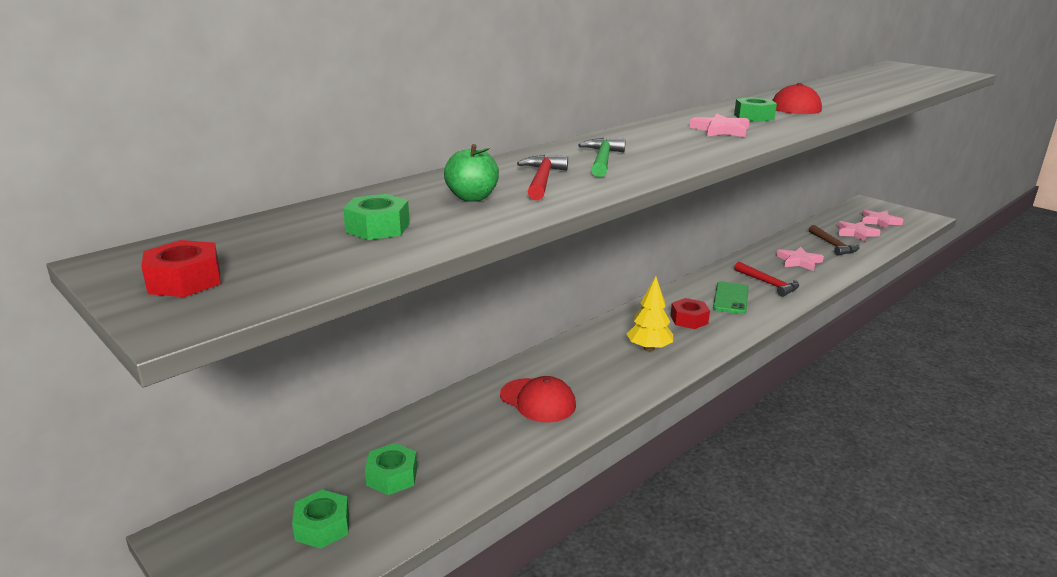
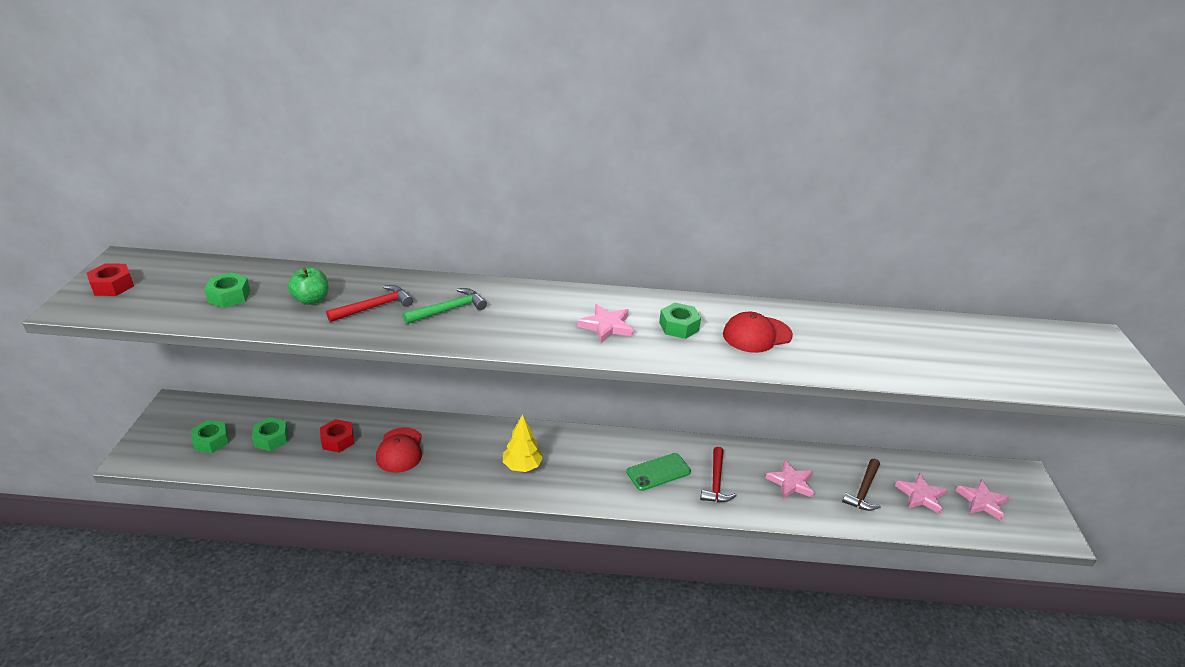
camera: 45 degrees right, 10 degrees up
red nut [671,298,710,329] -> red nut moved to [320,419,354,453]

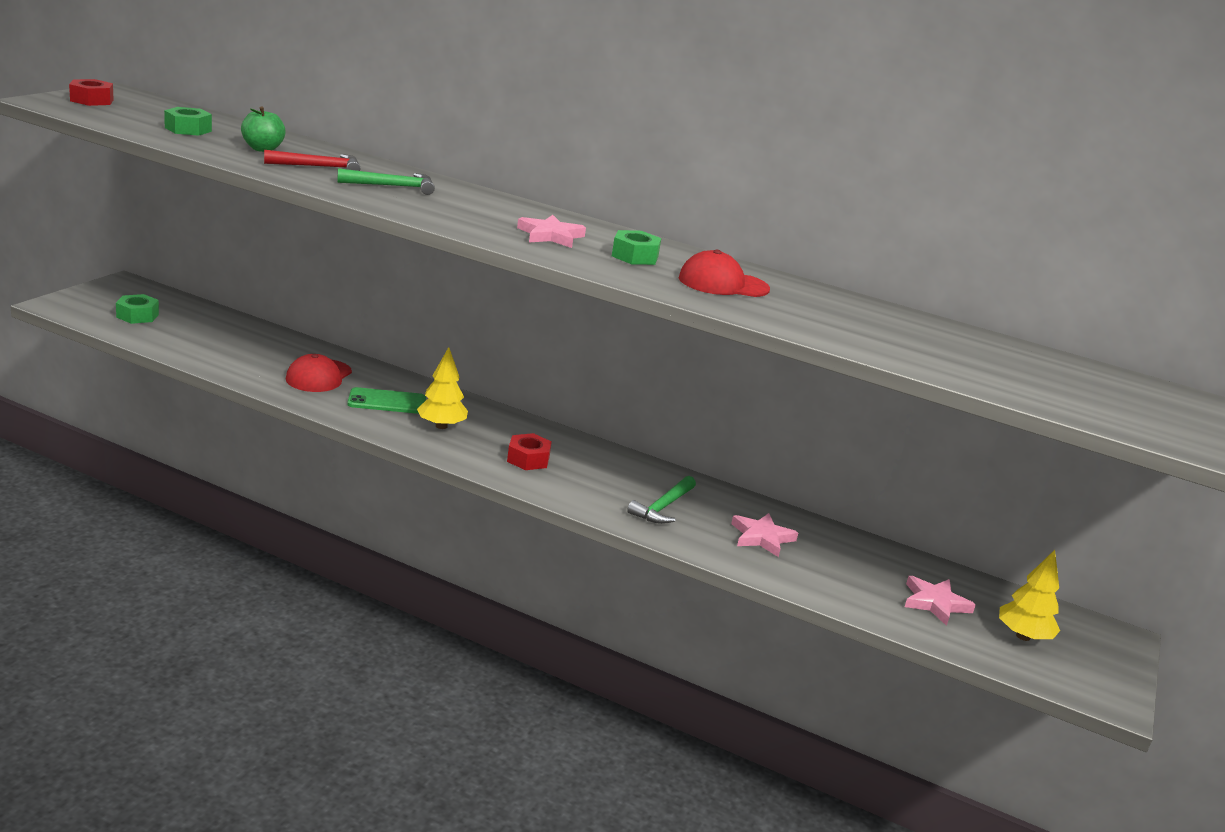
camera: 20 degrees right, 10 degrees down
green nut [252,417,288,451] -> none
red nut [320,419,354,453] -> red nut moved to [507,433,552,470]
green phone [626,453,691,491] -> green phone moved to [347,387,426,414]
red hammer [700,447,736,502] -> green hammer [627,476,696,524]
brown hammer [842,459,880,511] -> none
pink star [956,479,1009,521] -> yellow tree [999,550,1060,641]

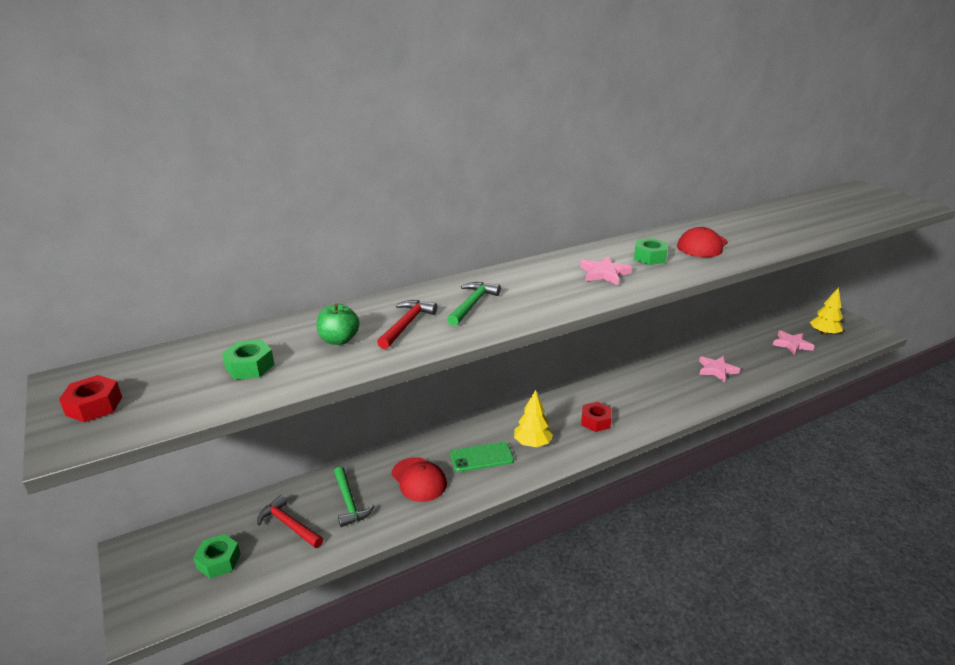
camera: 50 degrees left, 5 degrees up
green phone [347,387,426,414] -> green phone turned 45 degrees clockwise [450,442,514,472]
green hammer [627,476,696,524] -> green hammer moved to [334,467,374,527]
none -> red hammer [257,495,323,548]

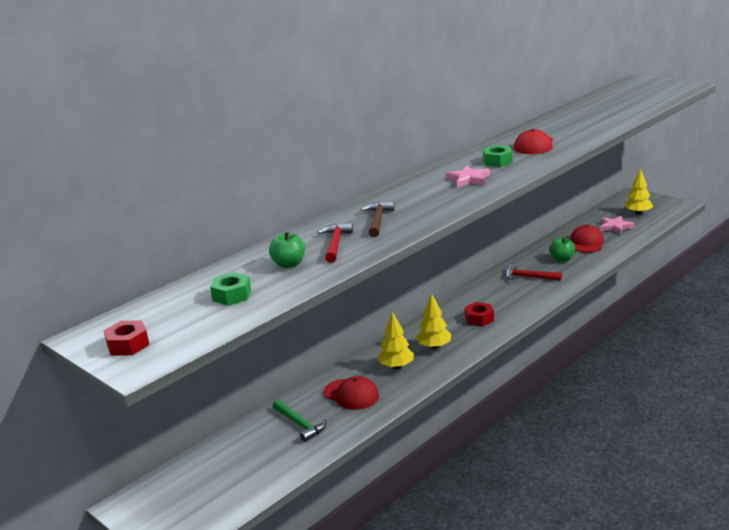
camera: 15 degrees left, 5 degrees down
green nut [193,534,241,579] -> none
red hammer [257,495,323,548] -> red hammer moved to [506,264,562,281]
green hammer [447,282,501,326] -> brown hammer [361,201,395,237]
green phone [450,442,514,472] -> yellow tree [377,312,414,369]
pink star [699,356,740,383] -> green apple [549,237,575,262]
none -> red cap [570,225,604,253]

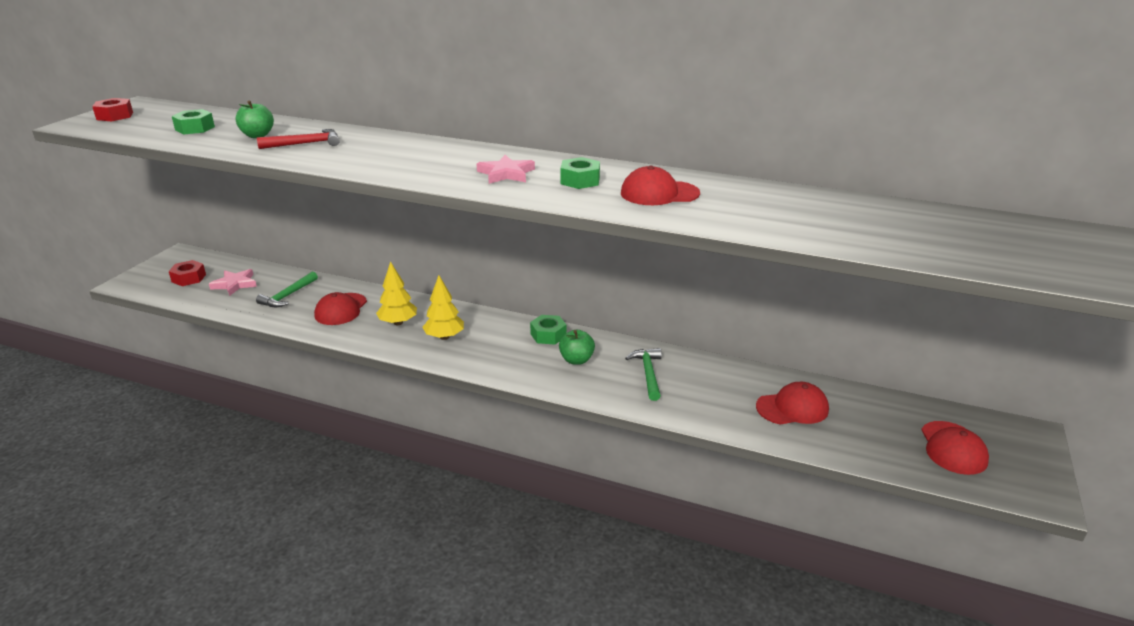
camera: 65 degrees right, 5 degrees up
brown hammer [361,201,395,237] -> none
red nut [465,302,494,326] -> red nut moved to [169,260,206,286]
red hammer [506,264,562,281] -> green hammer [625,348,662,401]
green apple [549,237,575,262] -> green apple moved to [559,330,595,365]
pink star [600,216,635,235] -> pink star moved to [209,269,257,296]
yellow tree [624,169,653,215] -> red cap [921,421,989,475]
none -> green nut [530,315,567,344]

